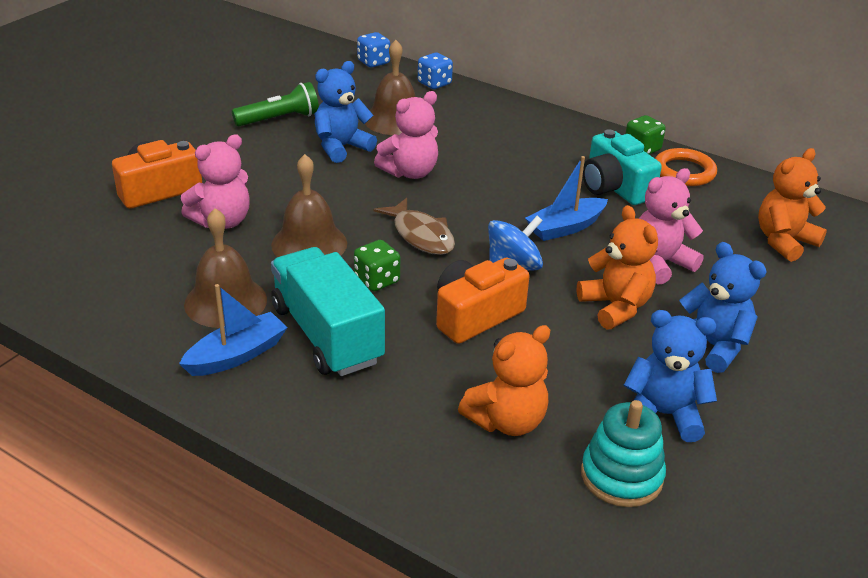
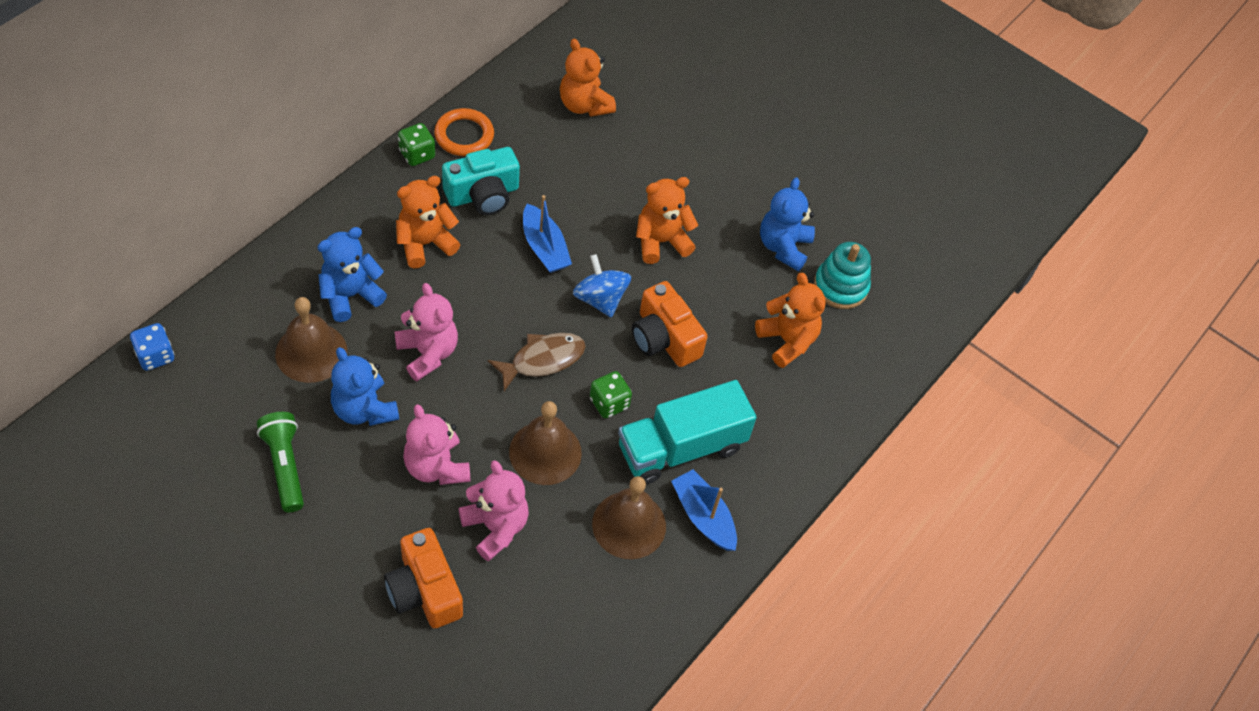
camera: 90 degrees left, 20 degrees up
blue dice [418,53,453,89] -> none
pink teddy bear [639,168,704,285] -> pink teddy bear moved to [403,404,470,485]
blue teddy bear [679,242,767,373] -> blue teddy bear moved to [317,227,387,322]
none -> orange teddy bear [396,176,461,269]

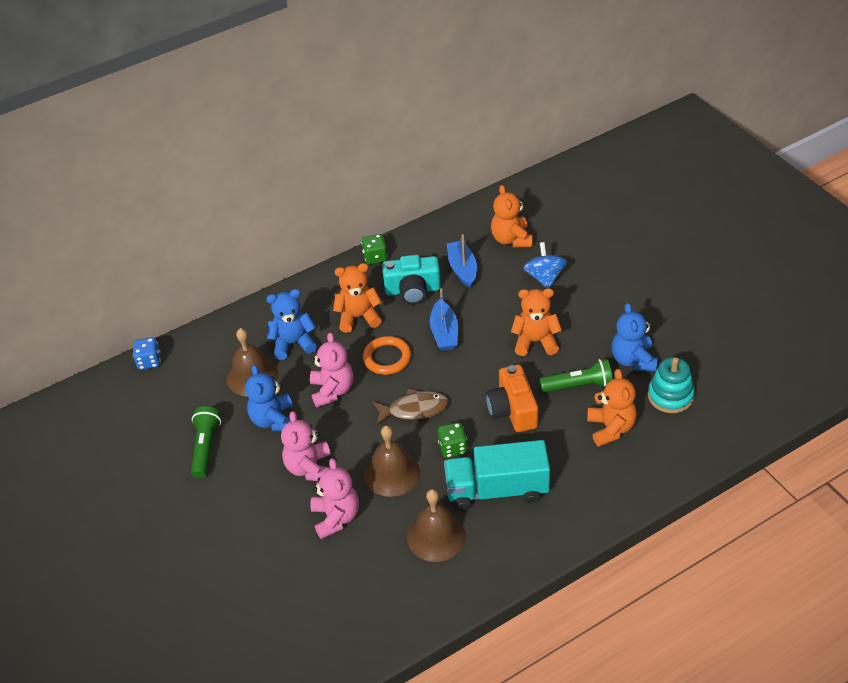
camera: 30 degrees right, 10 degrees down
orange camera [384,528,463,629] -> none
orange ring [434,108,494,156] -> orange ring moved to [363,336,411,375]
blue spinning top [573,254,631,317] -> blue spinning top moved to [524,242,567,288]
blue boat [671,469,737,551] -> blue boat moved to [447,234,477,288]
blue teddy bear [760,177,815,271] -> blue teddy bear turned 45 degrees counterclockwise [611,303,657,371]
none -> green flashlight [540,359,613,392]

